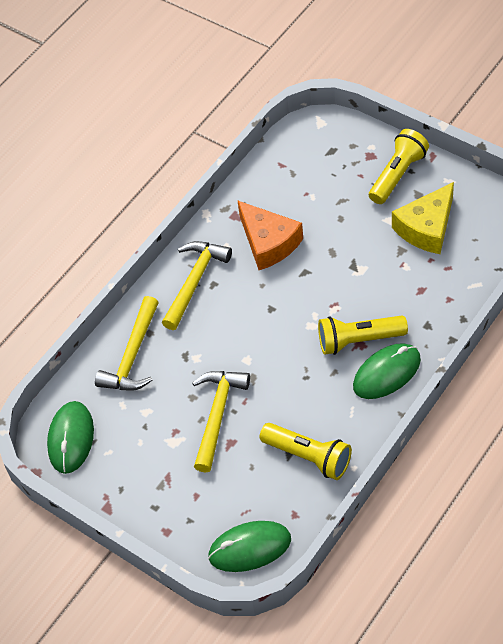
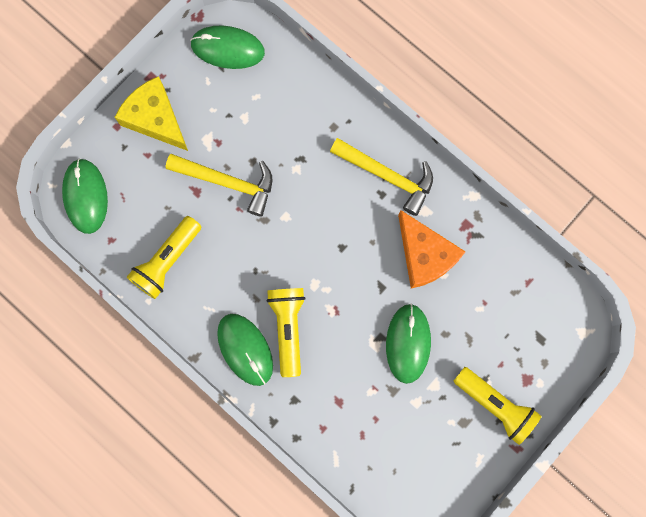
camera: 90 degrees right, 25 degrees up
yellow hammer [95,296,159,391] -> none
orange cheese [237,200,303,270] -> orange cheese turned 90 degrees counterclockwise [398,210,466,288]
yellow cheese [392,182,454,254] -> yellow cheese moved to [114,76,188,151]
none -> green mouse [386,304,431,384]

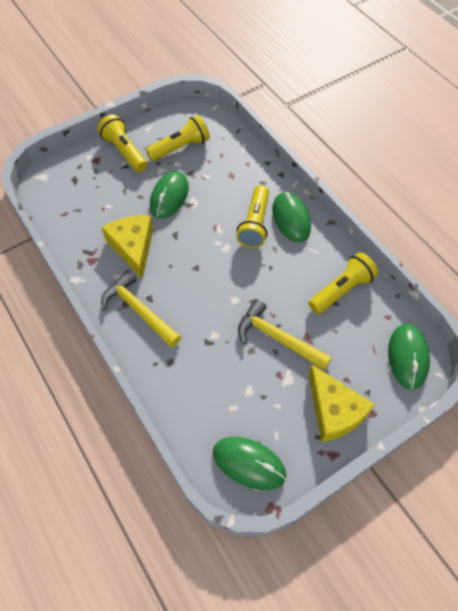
camera: 165 degrees left, 20 degrees down
orange cheese [398,210,466,288] -> yellow cheese [102,215,153,280]
none -> yellow flashlight [146,115,210,161]

